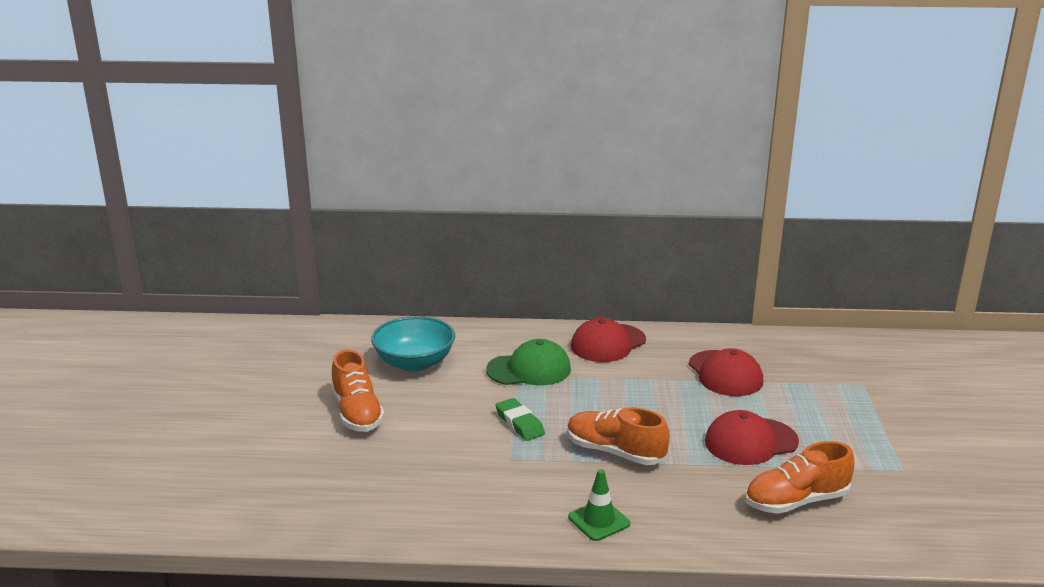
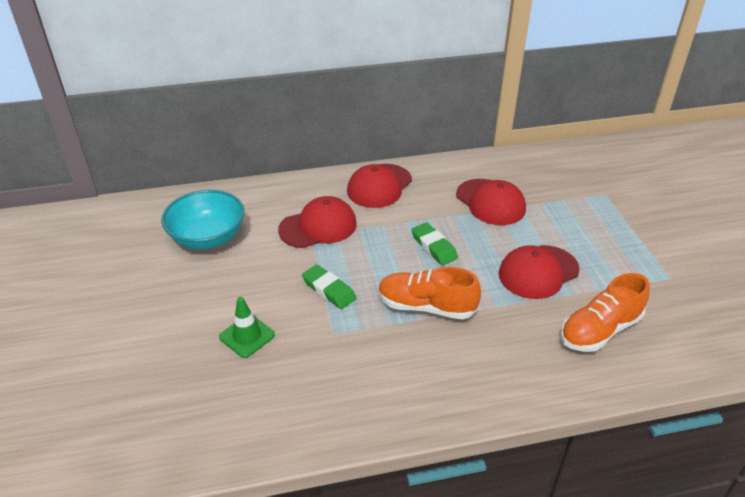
camera: 15 degrees left, 15 degrees up
orange shoe [331,350,385,432] -> none
green cap [486,339,571,385] -> red cap [278,196,357,248]
green traffic cone [568,469,630,541] -> green traffic cone moved to [219,297,275,358]
none -> green eraser [411,222,458,265]

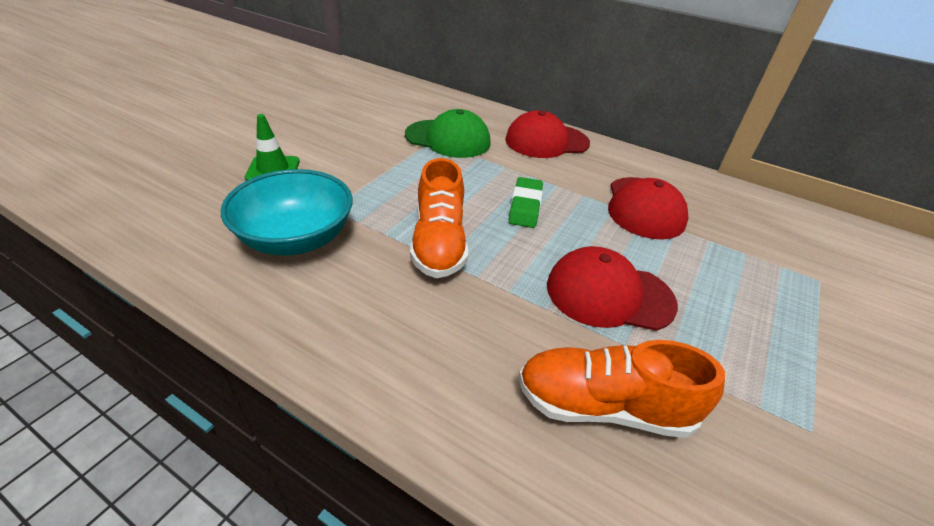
camera: 40 degrees right, 0 degrees up
turquoise bowl [161,190,244,249] -> turquoise bowl moved to [221,169,353,256]
red cap [278,196,357,248] -> green cap [405,109,491,158]
green eraser [302,265,356,309] -> none
orange shoe [378,267,481,320] -> orange shoe turned 150 degrees counterclockwise [410,158,468,278]

